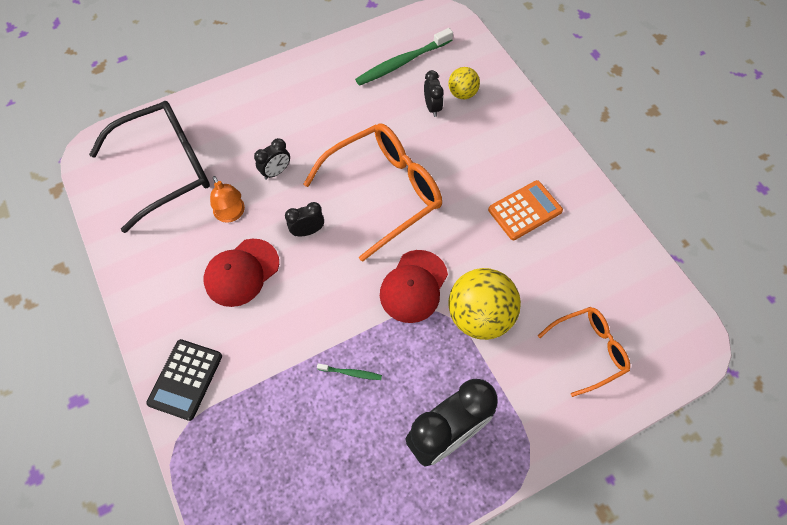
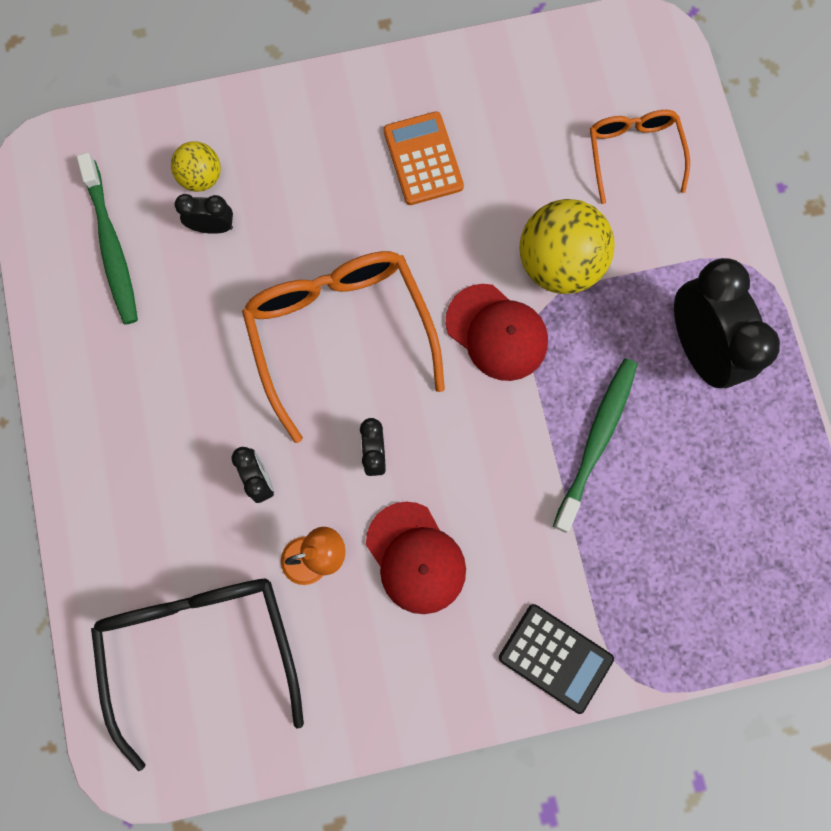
camera: 75 degrees left, 15 degrees up
green toothbrush [317,363,382,380] -> green toothbrush [553,358,638,533], size x2.20

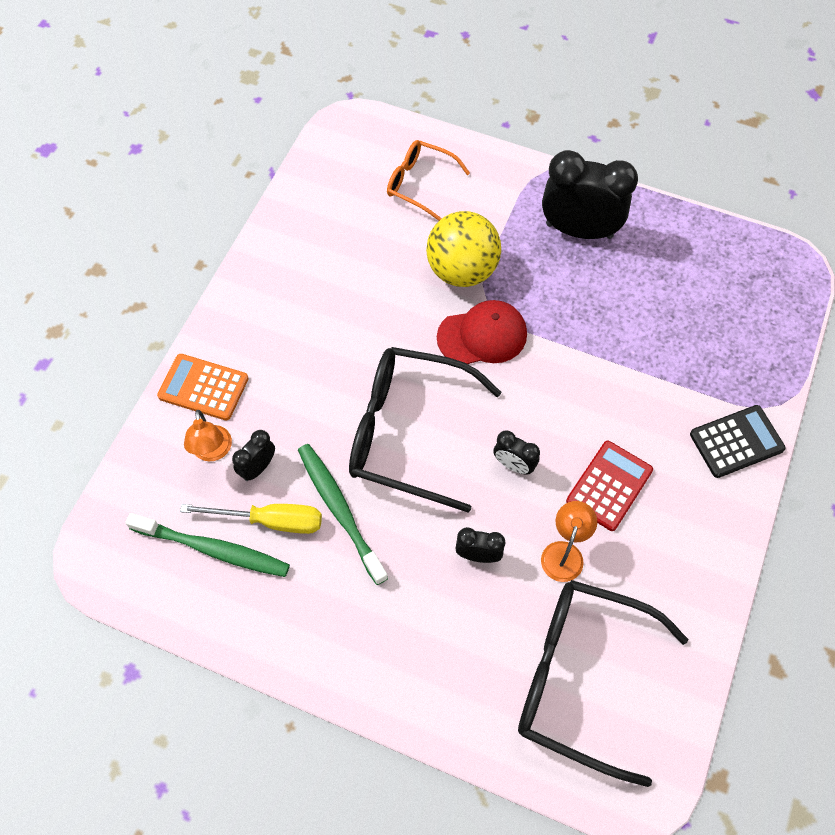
camera: 55 degrees left, 15 degrees down
yellow ball [171,141,221,192] -> orange lamp [184,410,232,461]
orange glasses [242,251,445,443] -> black glasses [349,347,501,513]
red cap [366,502,466,614] -> red calculator [566,441,653,531]
orange calculator [383,111,464,205] -> orange calculator moved to [157,354,249,421]
green toothbrush [553,358,638,533] -> green toothbrush moved to [298,444,388,585]
none -> yellow screwdriver [180,504,322,534]

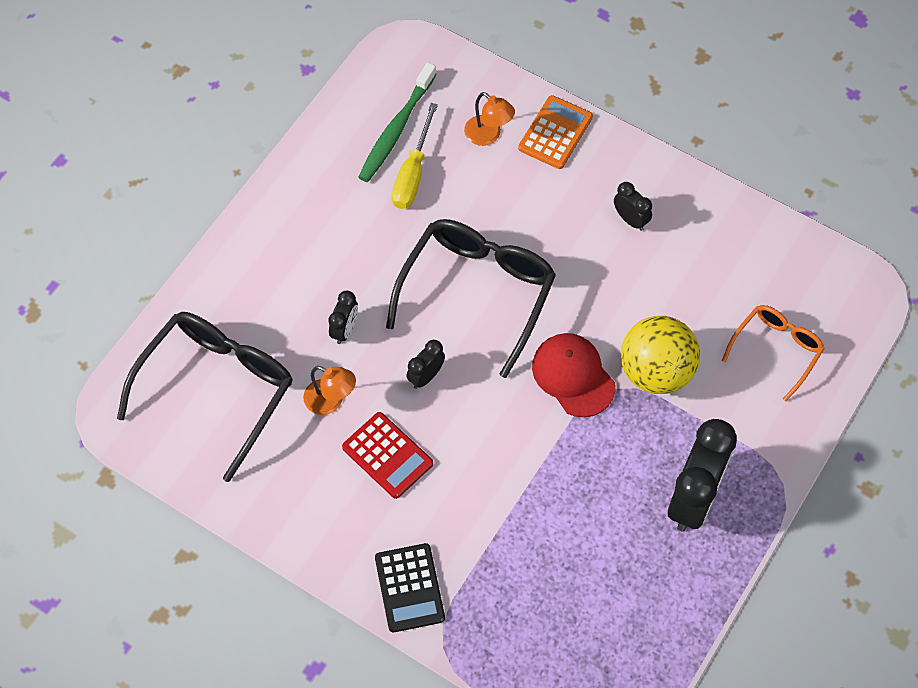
camera: 100 degrees right, 0 degrees up
orange lamp [184,410,232,461] -> orange lamp turned 135 degrees counterclockwise [464,92,515,146]
black clock [232,430,275,481] -> black clock moved to [614,182,652,231]
green toothbrush [298,444,388,585] -> none
red cap [437,300,527,364] -> red cap turned 150 degrees clockwise [532,333,615,417]

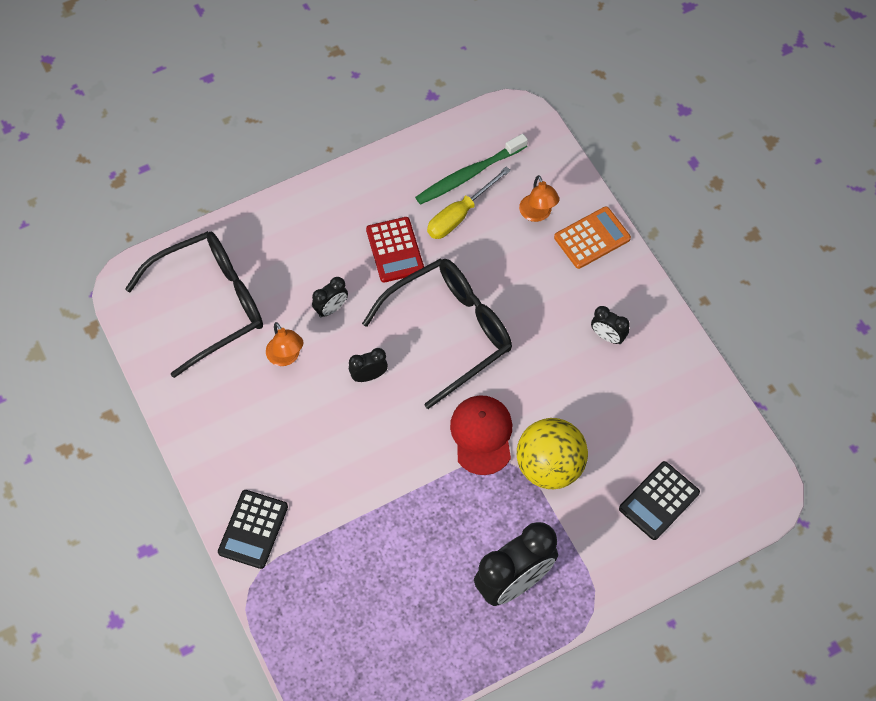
camera: 30 degrees right, 0 degrees up
red calculator [342,412,433,499] -> red calculator moved to [366,217,424,283]
black clock [614,182,652,231] -> black clock turned 135 degrees clockwise [591,306,630,344]
orange glasses [722,305,825,401] -> black calculator [619,461,700,540]

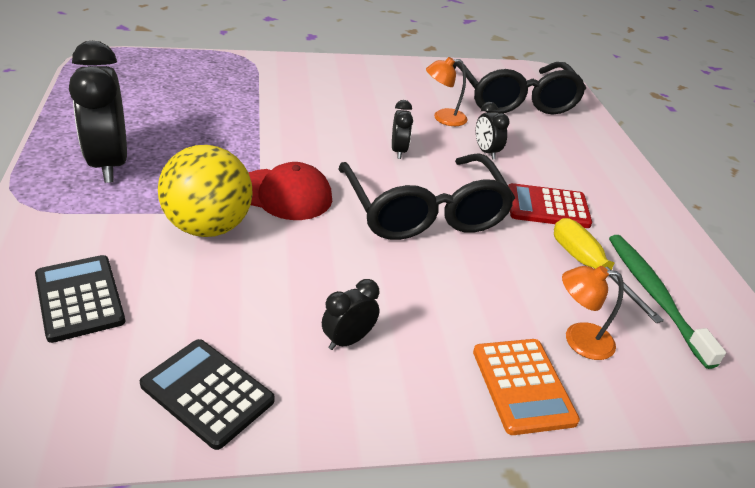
camera: 105 degrees right, 25 degrees down
black calculator [218,490,288,569] -> black calculator moved to [140,339,275,450]

